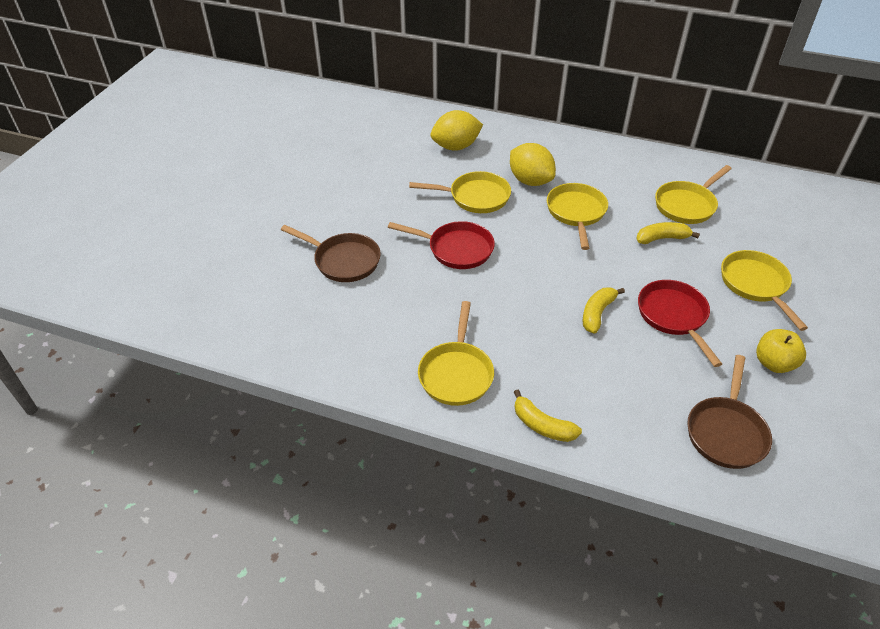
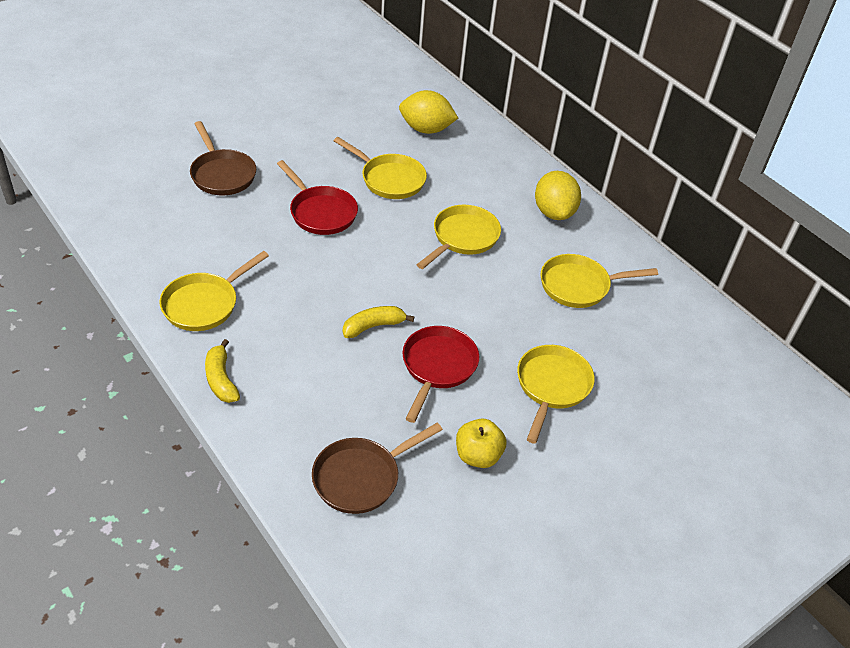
camera: 30 degrees right, 0 degrees up
yellow lemon [510,143,556,186] -> yellow lemon moved to [535,171,581,220]
yellow banana [636,222,700,244] -> none

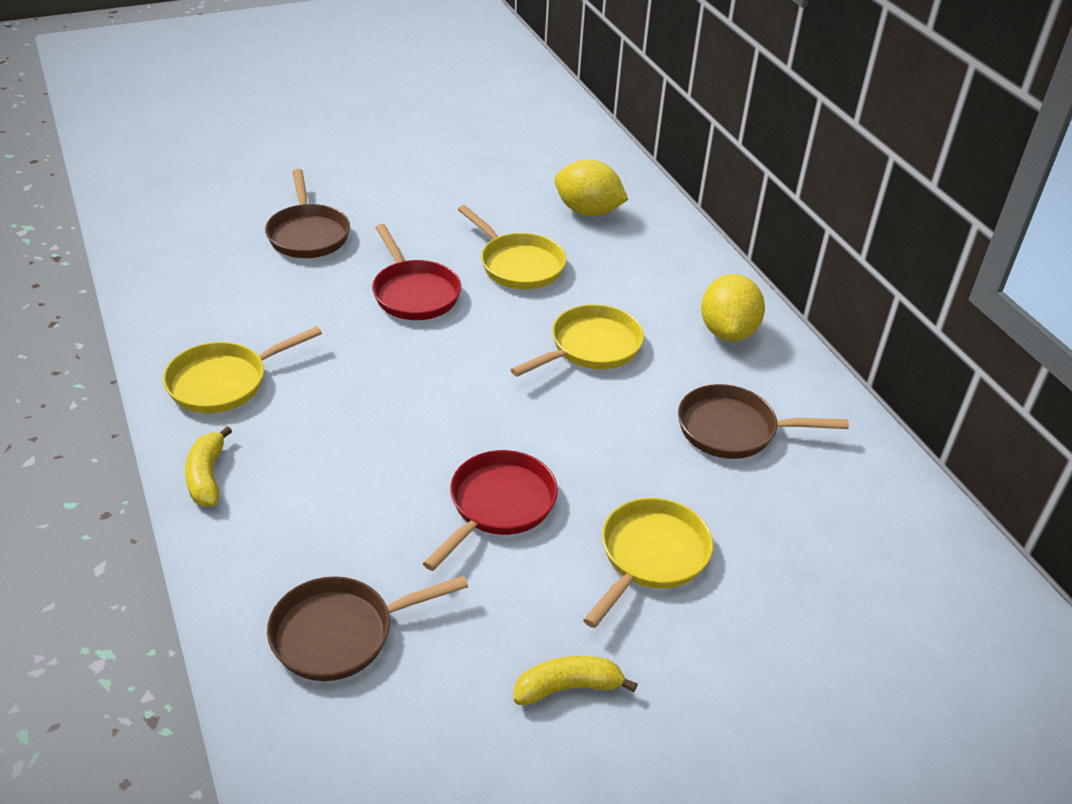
camera: 15 degrees right, 5 degrees down
yellow banana [343,306,414,338] -> yellow banana moved to [514,656,638,705]
yellow apple [456,419,507,468] -> none
yellow pan [541,254,658,308] -> brown pan [678,384,849,459]

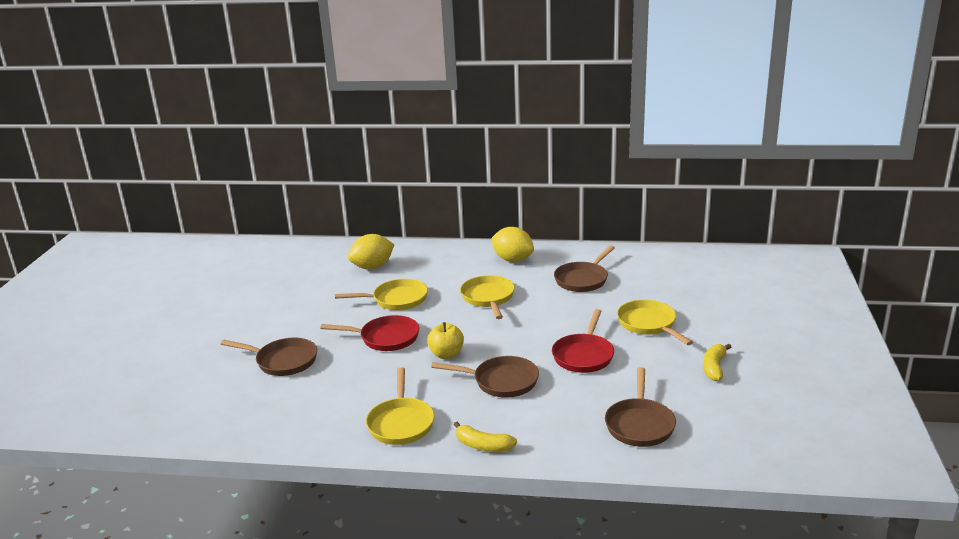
camera: 55 degrees left, 15 degrees down
red pan [423,450,558,571] -> red pan turned 135 degrees counterclockwise [552,309,614,373]
none -> yellow apple [427,322,464,359]
none -> brown pan [431,356,539,398]

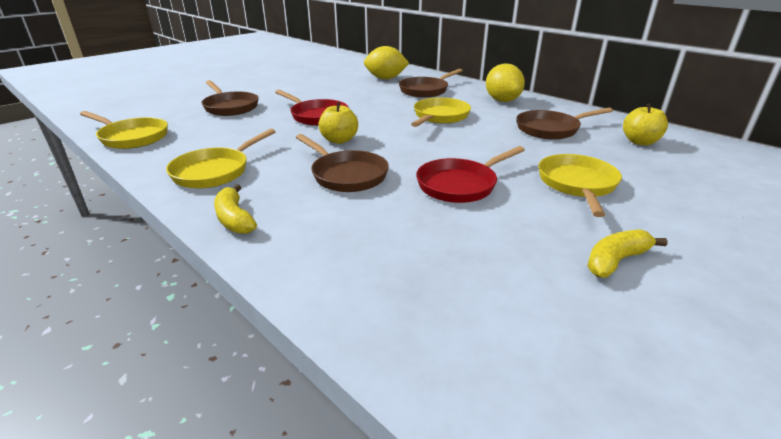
camera: 35 degrees right, 5 degrees up
yellow pan [335,279,428,310] -> yellow pan moved to [80,111,168,149]
brown pan [605,367,676,447] -> brown pan moved to [399,69,463,98]
none -> yellow apple [623,104,668,145]

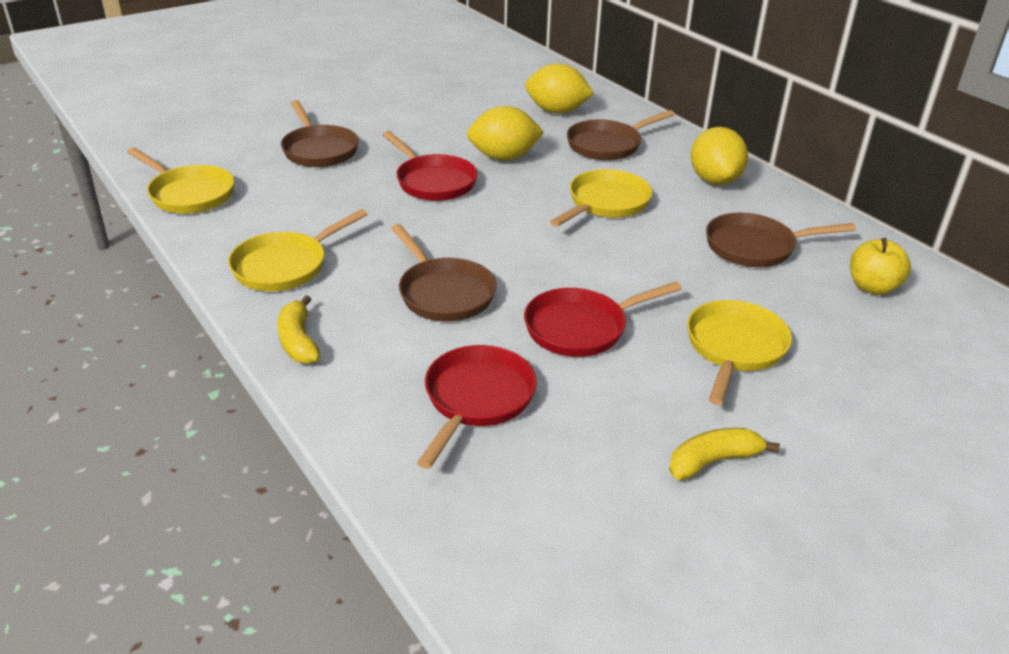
camera: 10 degrees right, 5 degrees up
yellow apple [318,102,358,144] -> none
none -> red pan [417,345,537,469]
none -> yellow lemon [467,106,544,161]

